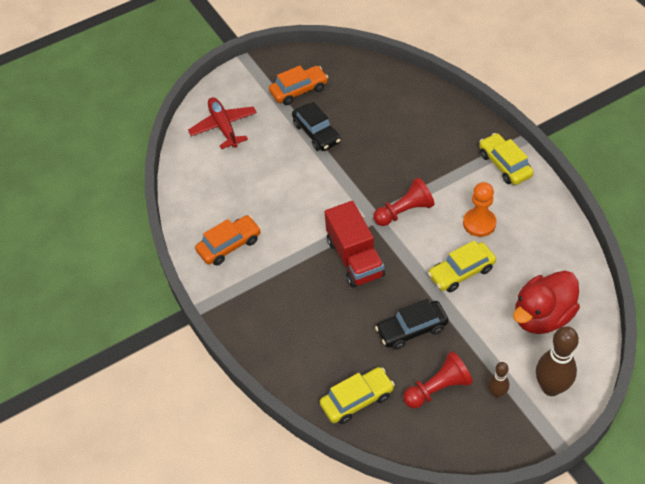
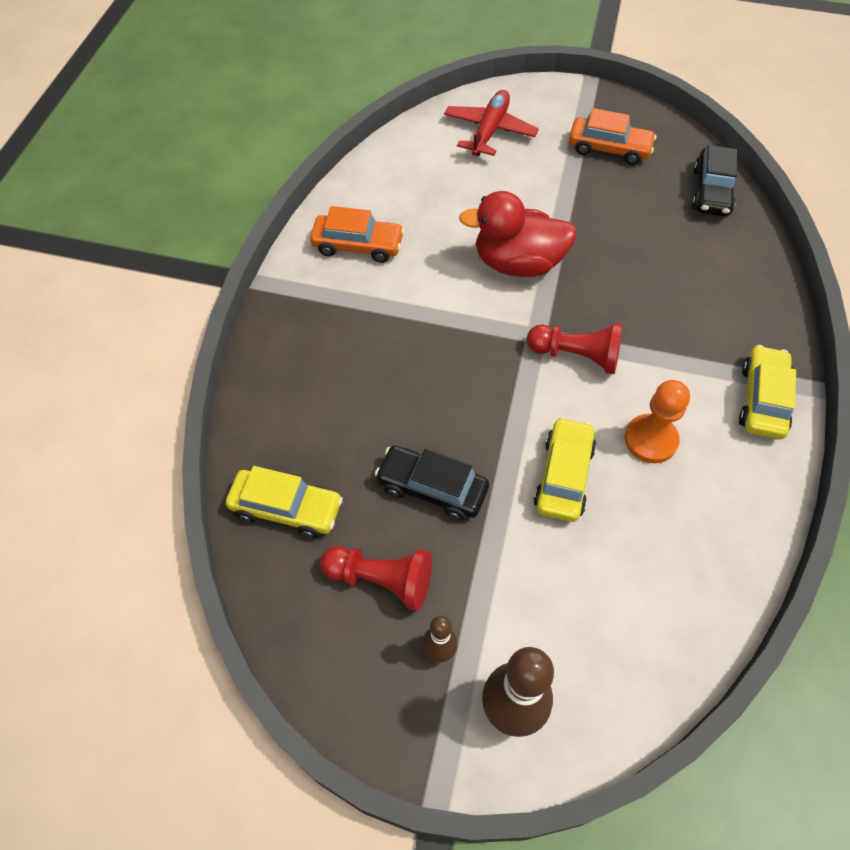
camera: 40 degrees right, 5 degrees up
black car [292,102,341,151] -> black car moved to [692,145,737,217]
red truck [325,201,385,288] -> none
yellow car [428,240,496,292] -> yellow car turned 90 degrees clockwise [533,417,596,522]
red duck [513,271,580,334] -> red duck moved to [459,191,577,277]

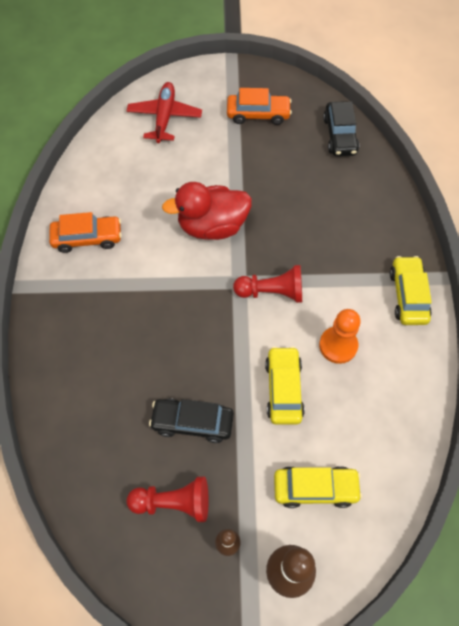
camera: 15 degrees left, 5 degrees up
yellow car [226,466,343,538] -> yellow car moved to [274,466,362,508]

